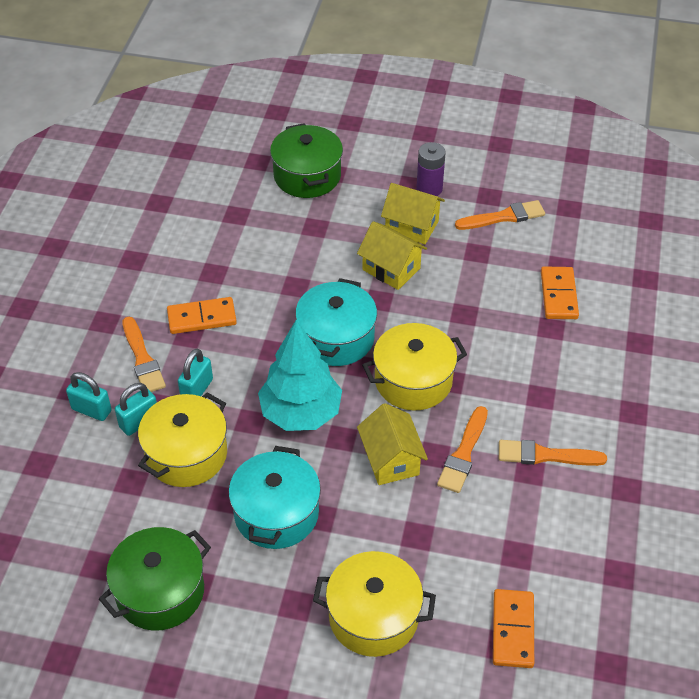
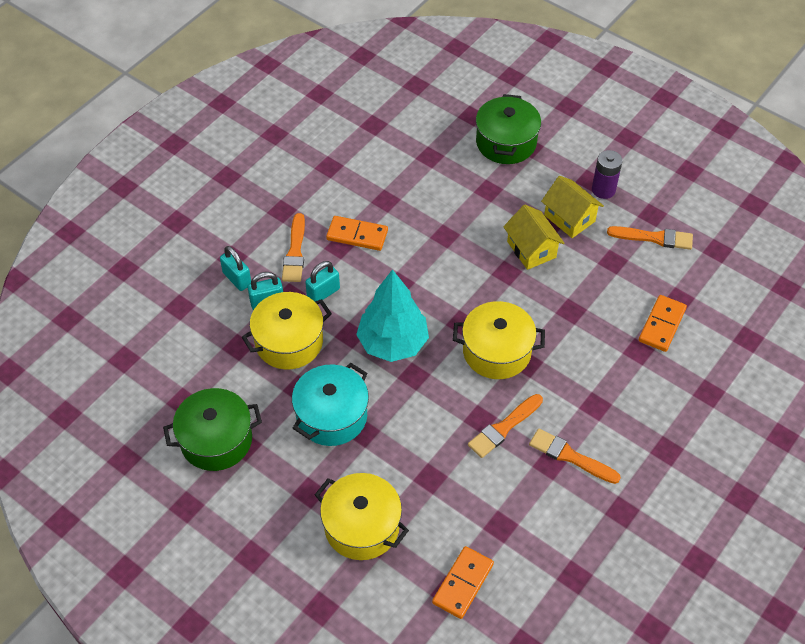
camera: 25 degrees right, 5 degrees up
turquoise pot [295,278,377,366] -> none
yellow house [357,403,428,485] -> none

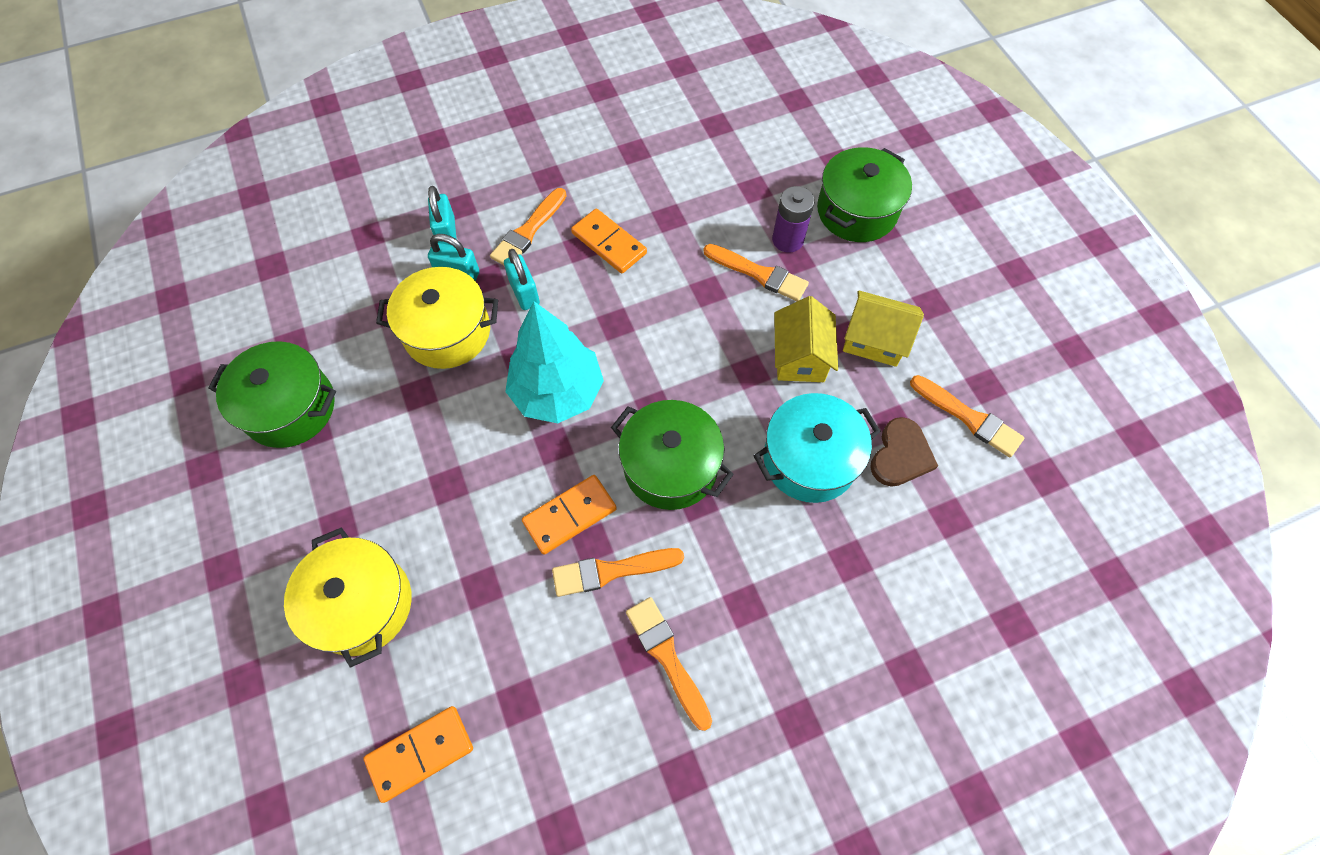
camera: 30 degrees right, 10 degrees up
turquoise pot [292,363,369,446] -> turquoise pot moved to [753,393,881,503]
turquoise padlock [305,261,340,301] -> turquoise padlock turned 75 degrees clockwise [504,249,540,310]
yellow pot [453,301,545,379] -> green pot [611,400,734,510]
yellow house [541,176,604,238] -> yellow house turned 60 degrees counterclockwise [843,290,924,367]
purple battery [592,150,623,199] -> purple battery moved to [772,186,815,253]
orange domino [639,295,687,352] -> orange domino moved to [522,475,617,555]
none -> orange brush [703,244,809,301]
none -> brown heart [870,417,938,487]

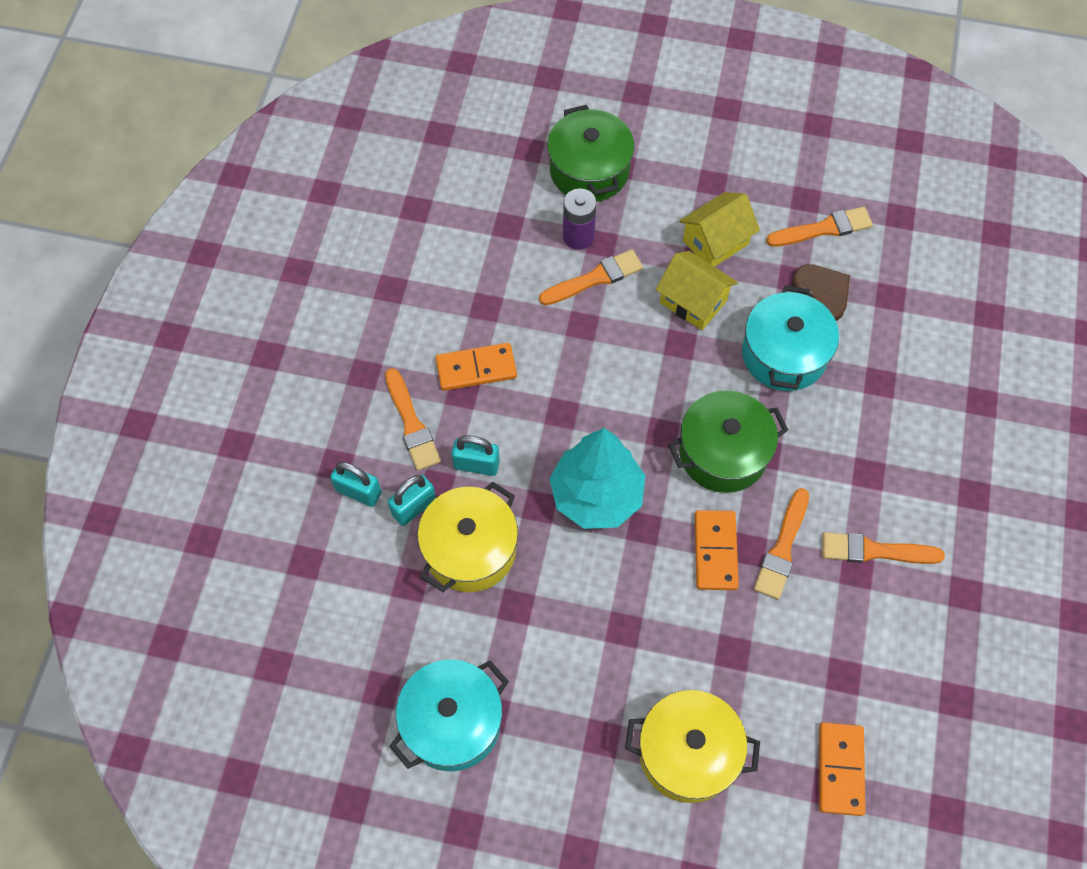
camera: 55 degrees left, 0 degrees up
green pot [208,341,336,448] -> turquoise pot [389,660,509,771]

